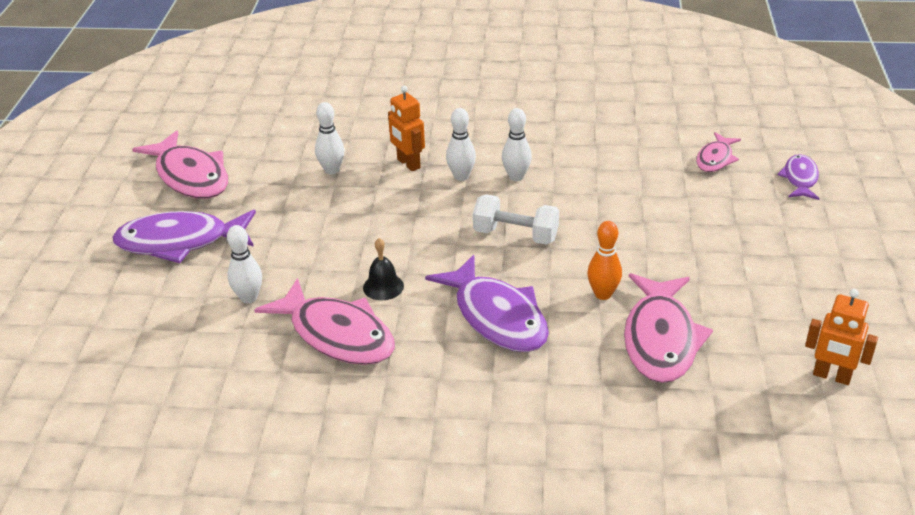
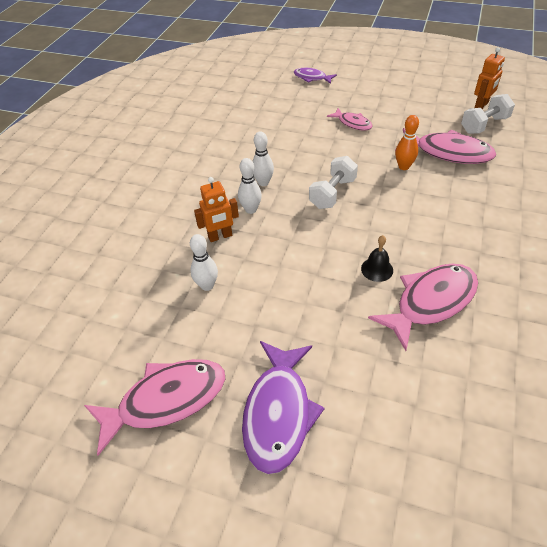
camera: 75 degrees left, 10 degrees up
white bowling pin [227,225,262,303] -> none
purple fish [425,255,549,352] -> none
pink fish [696,132,741,172] -> pink fish moved to [327,108,373,131]
none -> white dumbbell [461,94,515,134]

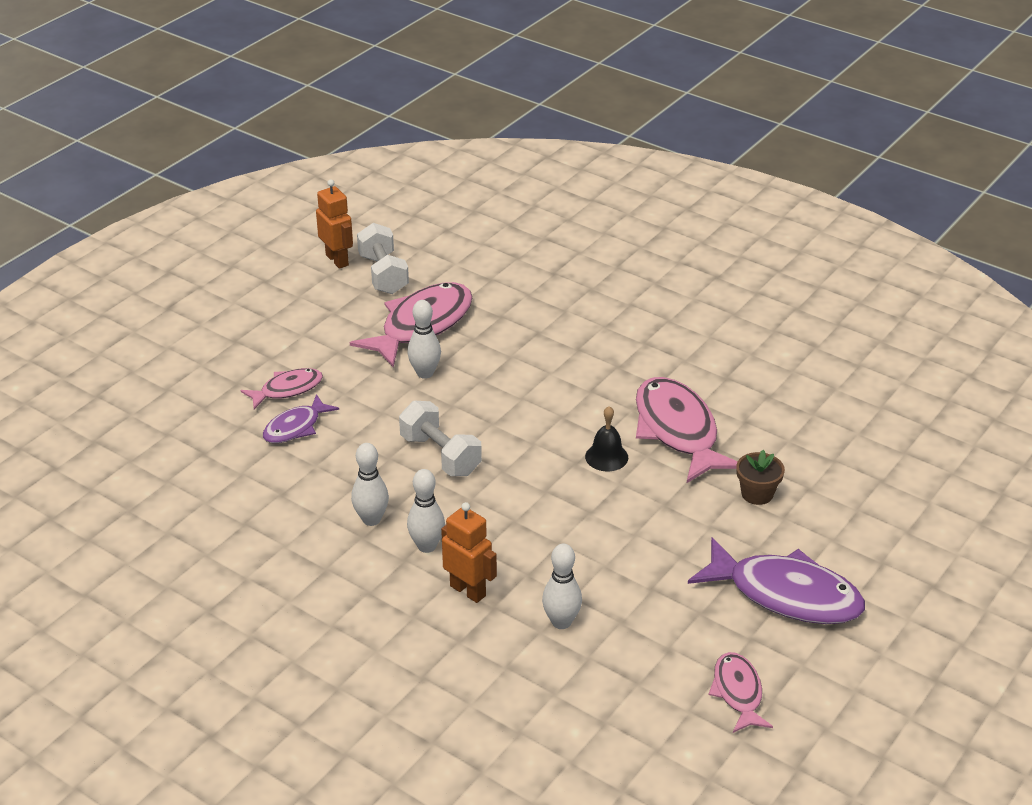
camera: 75 degrees left, 10 degrees down
pink fish [84,359,226,456] -> pink fish [708,652,773,733], size x0.55
orange robot [194,177,239,242] -> orange robot turned 45 degrees counterclockwise [441,502,497,603]
purple fish [294,68,337,84] -> purple fish moved to [263,394,339,443]
orange bowling pin [395,115,419,170] -> white bowling pin [407,300,441,379]
none -> brown flower pot [736,450,785,505]

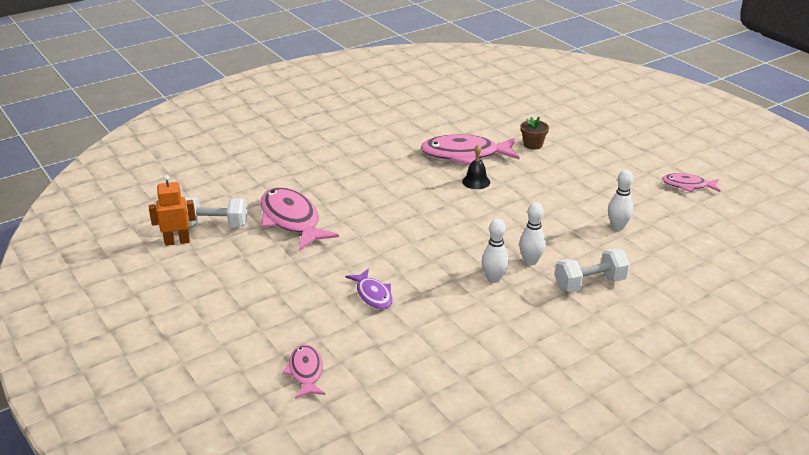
camera: 70 degrees left, 5 degrees down
pink fish [240,368,323,409] -> pink fish moved to [282,344,326,399]
white dumbbell [399,401,482,476] -> white dumbbell moved to [555,248,630,292]
white bowling pin [407,300,441,379] -> none
orange robot [441,502,497,603] -> none
purple fish [688,537,865,624] -> none

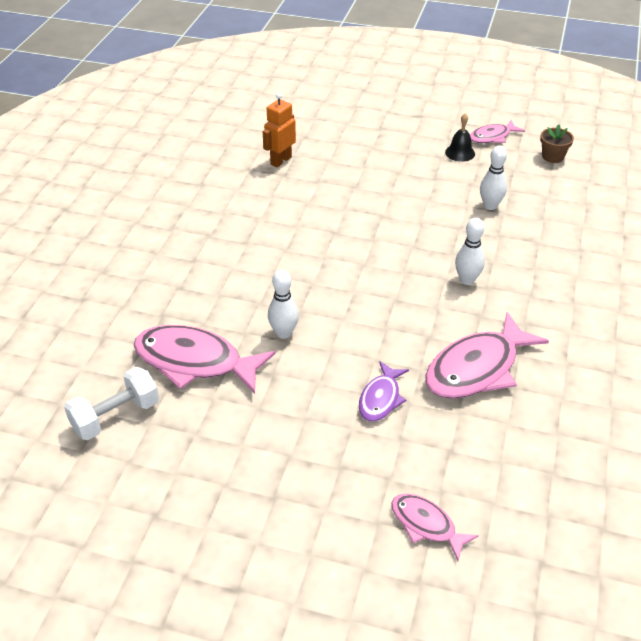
camera: 40 degrees left, 10 degrees up
orange robot [149,175,196,246] -> orange robot moved to [263,93,296,167]
purple fish [345,269,393,310] -> purple fish turned 90 degrees clockwise [359,361,409,422]
pink fish [421,134,520,165] -> pink fish moved to [425,312,549,399]
black bell [462,145,490,189] -> black bell moved to [445,113,475,162]
white bowling pin [482,219,509,283] -> white bowling pin moved to [268,270,299,339]
brown flower pot [520,117,549,150] -> brown flower pot moved to [540,124,574,163]
white dumbbell [555,248,630,292] -> none

